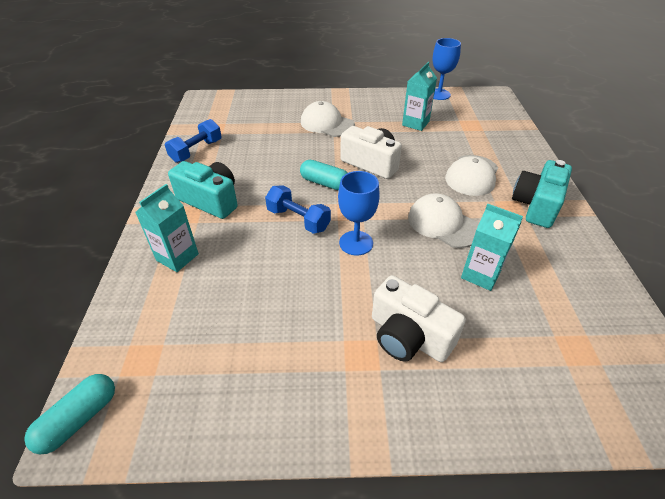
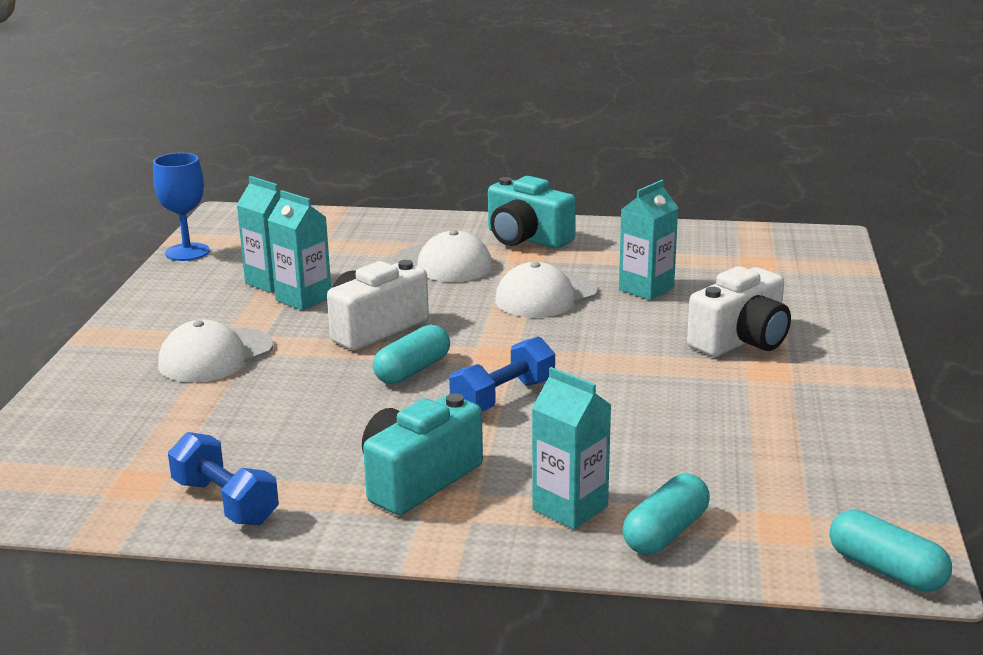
camera: 80 degrees left, 20 degrees down
blue goblet [338,171,380,256] -> none
none -> turquoise carton [268,190,331,311]
none -> turquoise capsule [622,474,710,555]

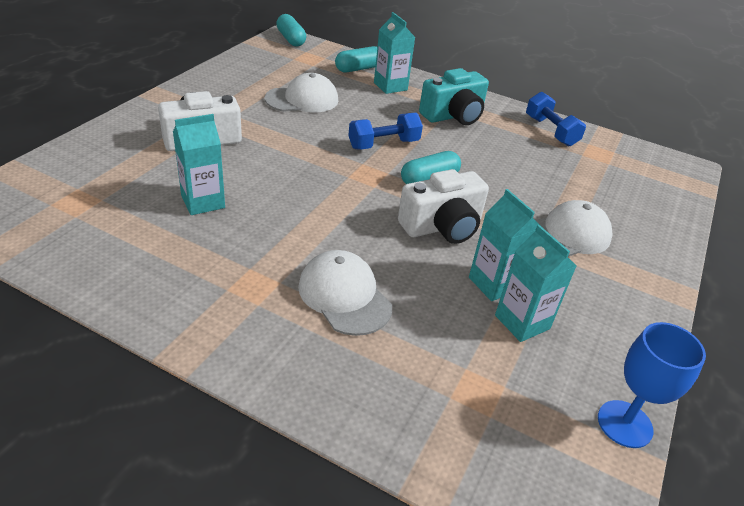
camera: 165 degrees left, 15 degrees up
turquoise camera [488,176,576,248] -> none
white cap [495,262,598,317] -> white cap moved to [265,73,338,112]

